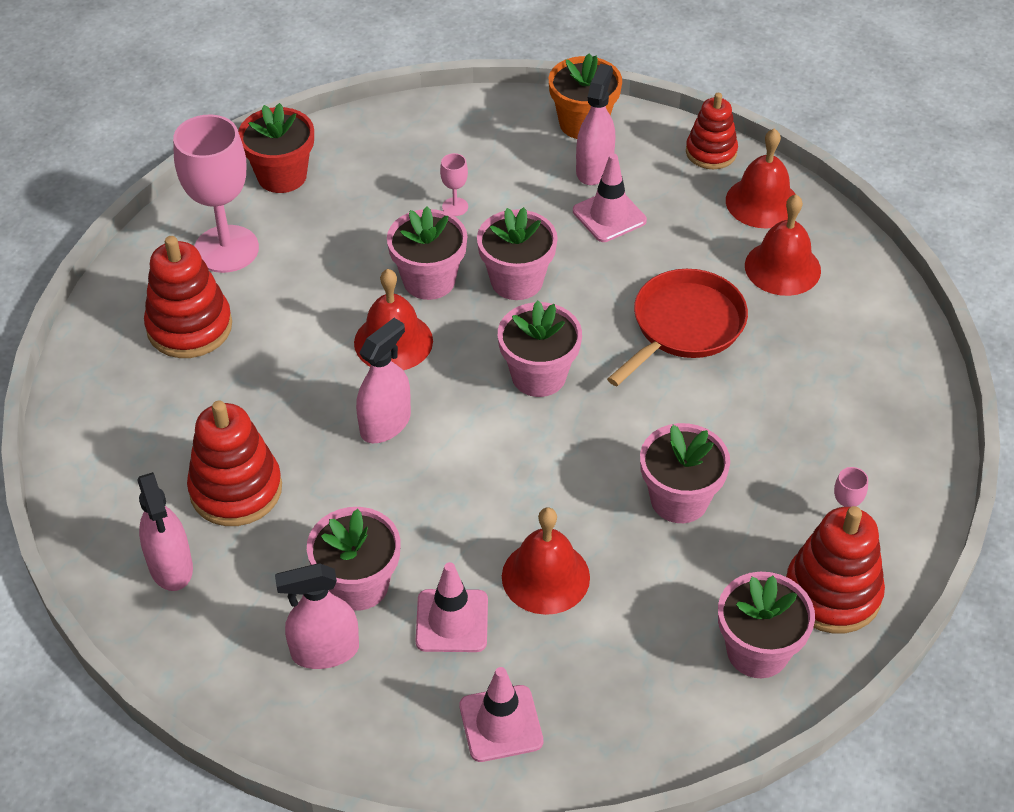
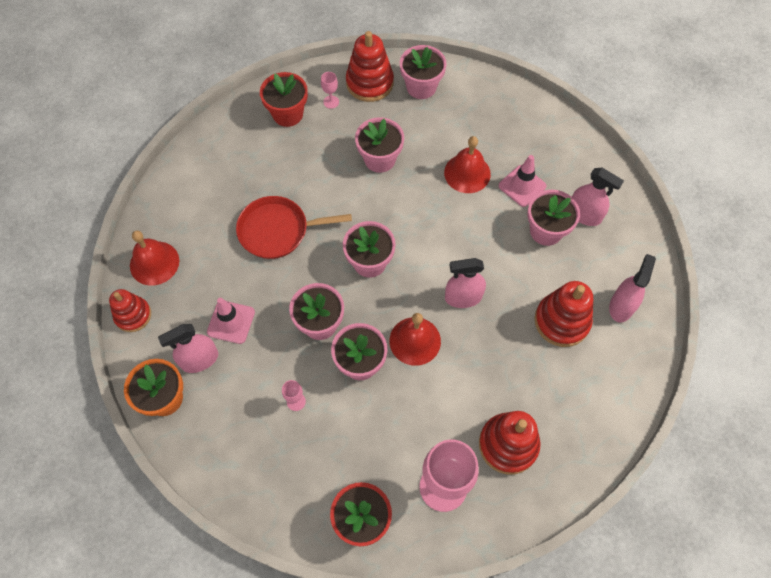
camera: 135 degrees left, 15 degrees up
pink traffic cone [459,667,543,762] -> none
red bell [745,194,821,296] -> none
none -> red flower pot [260,72,308,127]

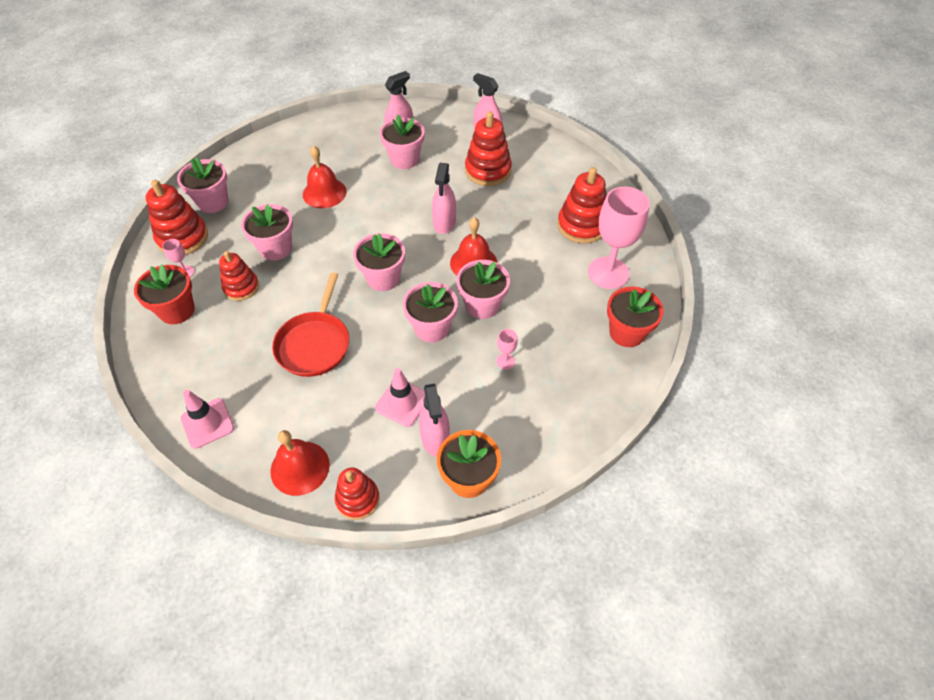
camera: 75 degrees left, 10 degrees down
pink traffic cone [499,155,547,207] -> pink traffic cone moved to [181,390,234,449]
none -> red stacking toy [219,251,259,301]

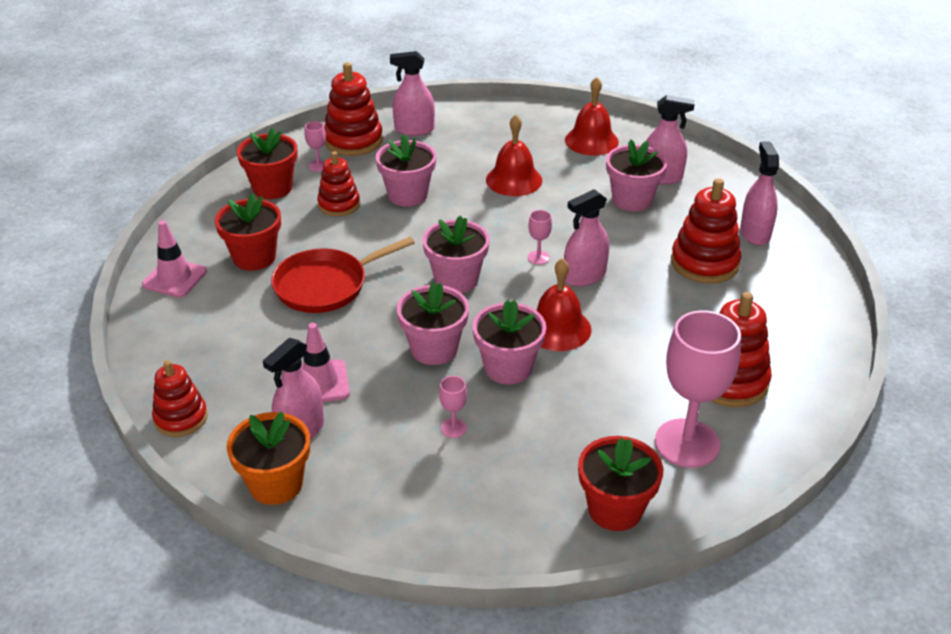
camera: 50 degrees right, 15 degrees down
pink flower pot [177,157,228,213] -> pink spray bottle [390,51,435,136]
red bell [270,430,330,496] -> red bell moved to [565,77,619,156]
none -> red flower pot [215,193,281,271]
none -> pink goblet [528,210,552,265]

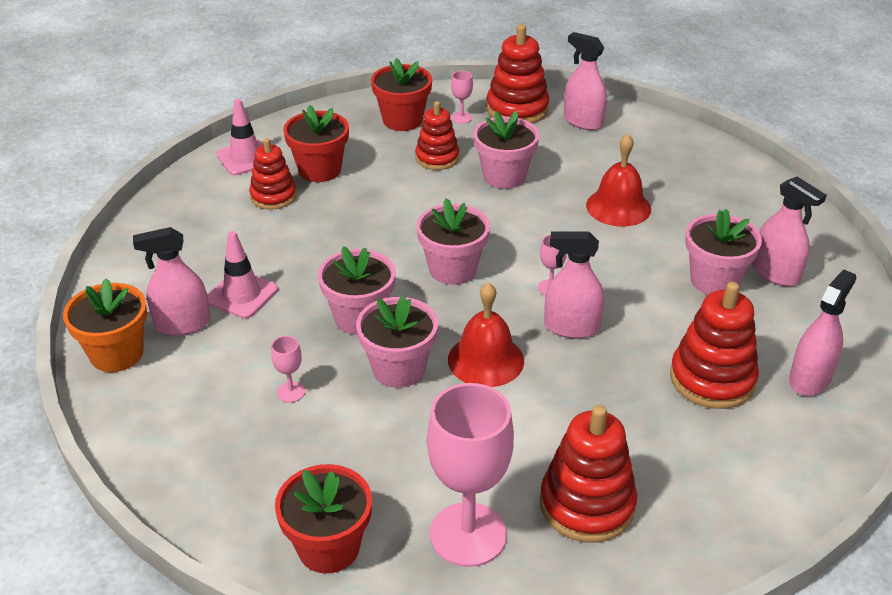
camera: 40 degrees right, 0 degrees up
red stacking toy [152,360,208,437] -> red stacking toy moved to [249,138,297,210]
red pan [271,237,415,313] -> none
red bell [565,77,619,156] -> none

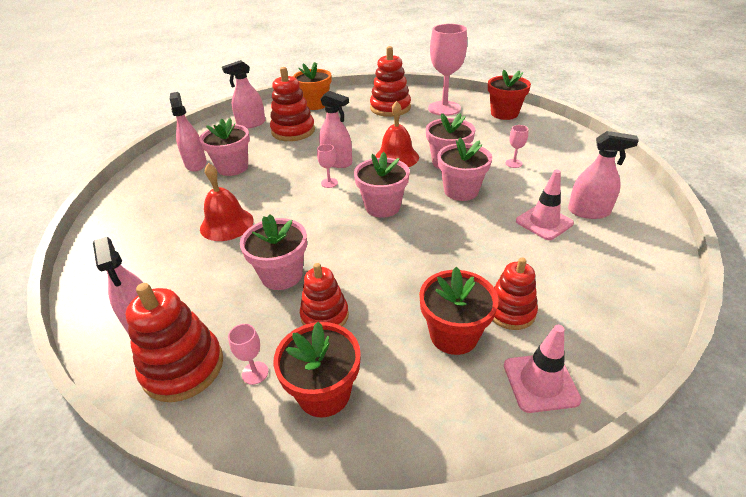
camera: 155 degrees left, 0 degrees up
orange flower pot [63,278,147,372] -> orange flower pot moved to [293,62,332,110]

